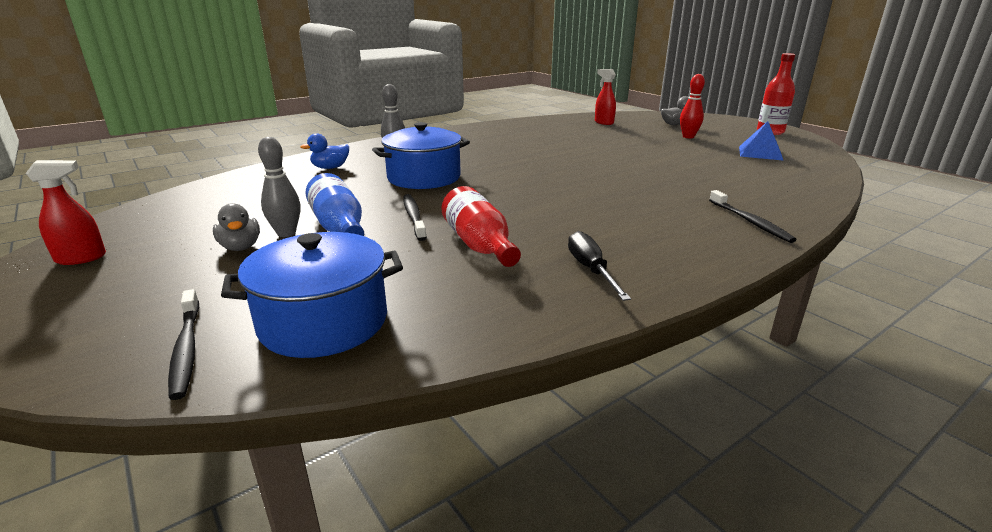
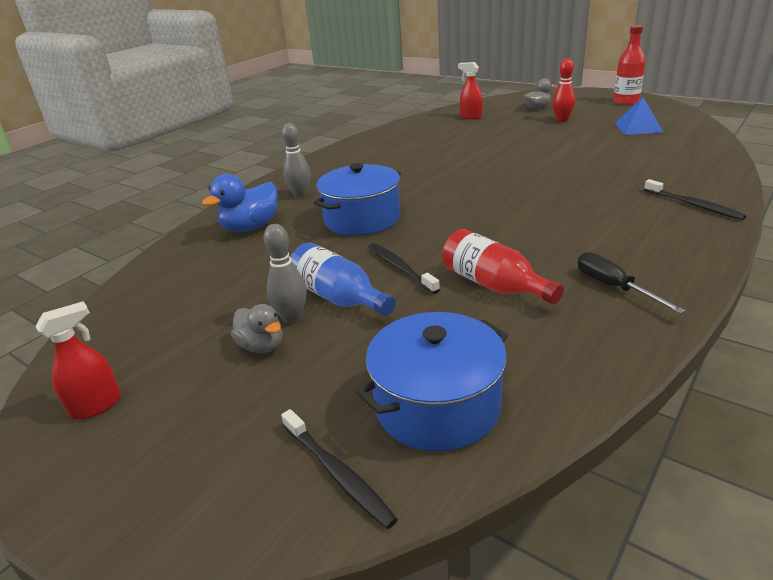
camera: 15 degrees left, 5 degrees up
blue duck [301,133,349,169] -> blue duck [202,174,278,232], size x1.56

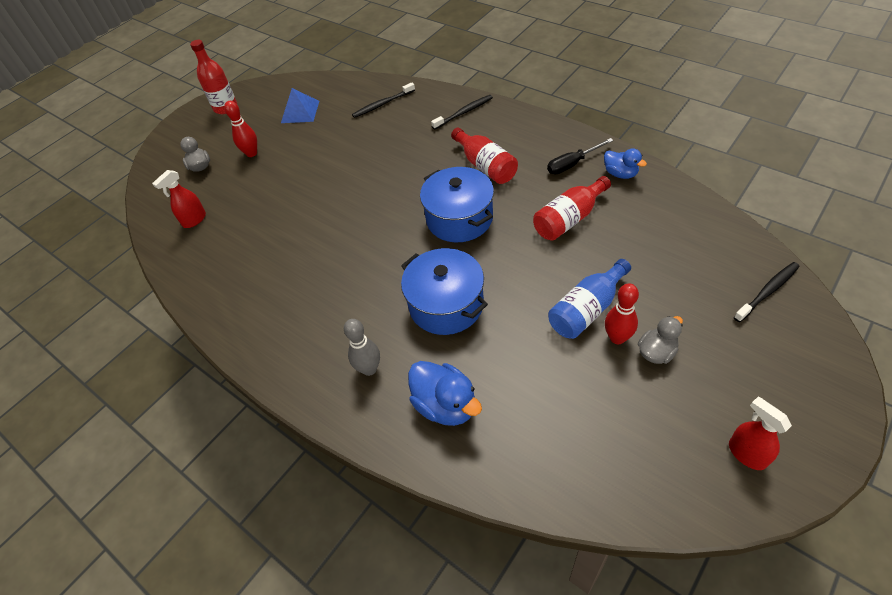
camera: 85 degrees left, 20 degrees up
grey bowling pin [264,224,307,324] -> red bowling pin [605,283,639,344]
blue pot [356,312,508,452] -> blue pot moved to [420,167,494,242]
black toothbrush [369,243,440,294] -> black toothbrush moved to [352,82,415,118]
none -> red bottle [451,128,518,184]
none -> blue duck [604,148,647,179]

